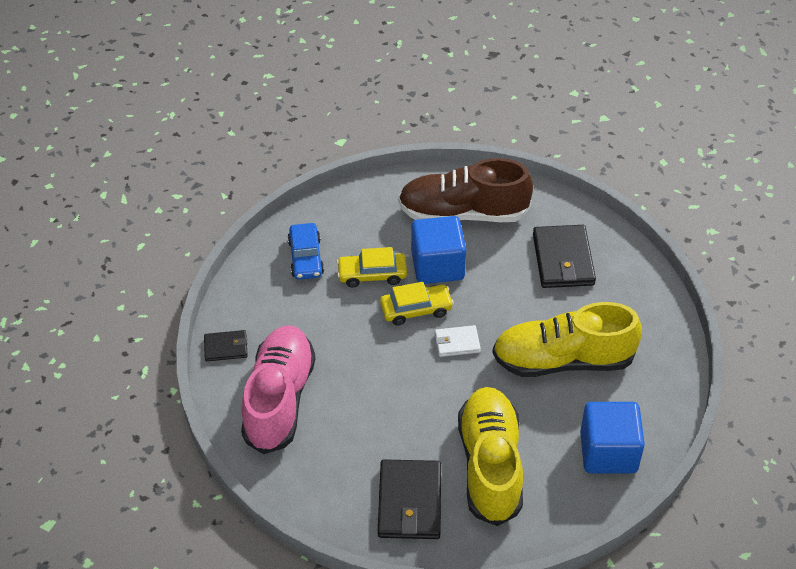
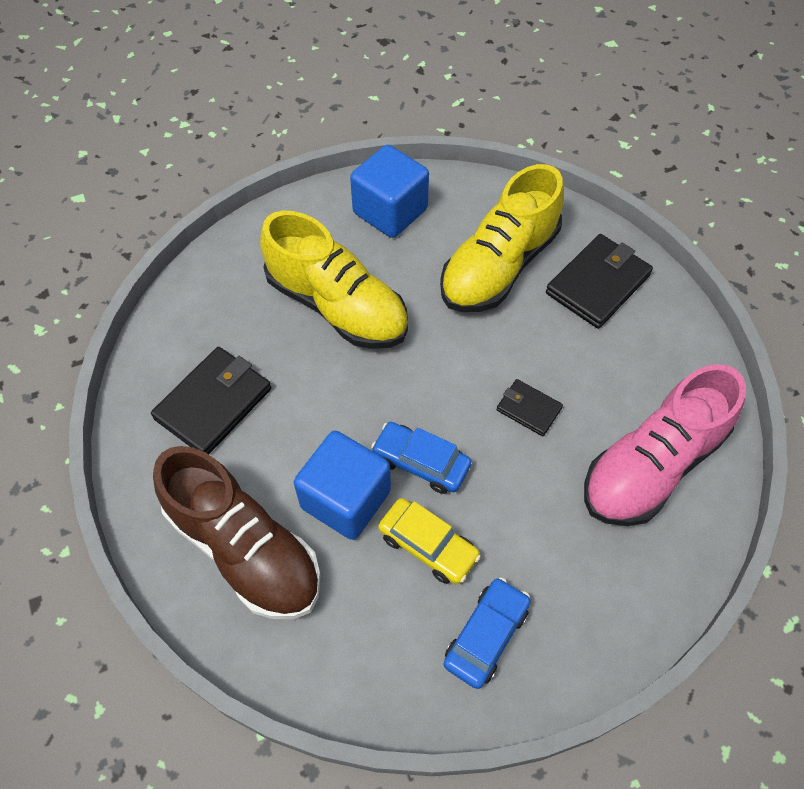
camera: 140 degrees left, 10 degrees up
black wallet [204,330,248,361] -> black wallet moved to [497,379,563,436]
yellow car [380,282,454,325] -> blue car [371,422,471,494]
white wallet [435,325,481,357] -> none

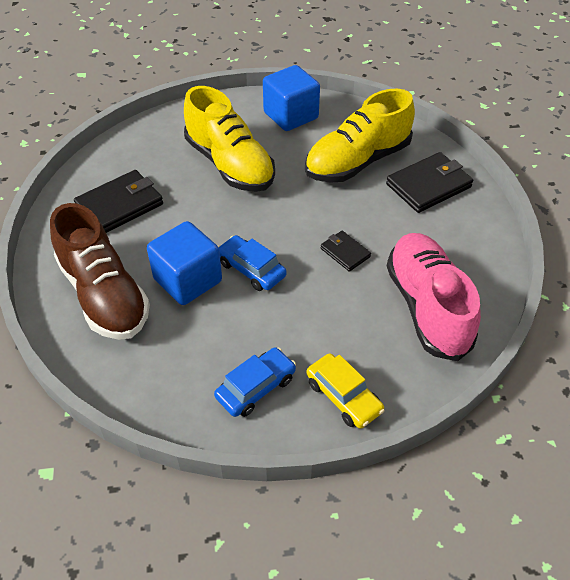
camera: 15 degrees right, 10 degrees down
yellow car [378,498,481,584] -> yellow car moved to [307,353,385,429]
pink shoe [584,364,746,526] -> pink shoe turned 105 degrees clockwise [387,233,481,361]

